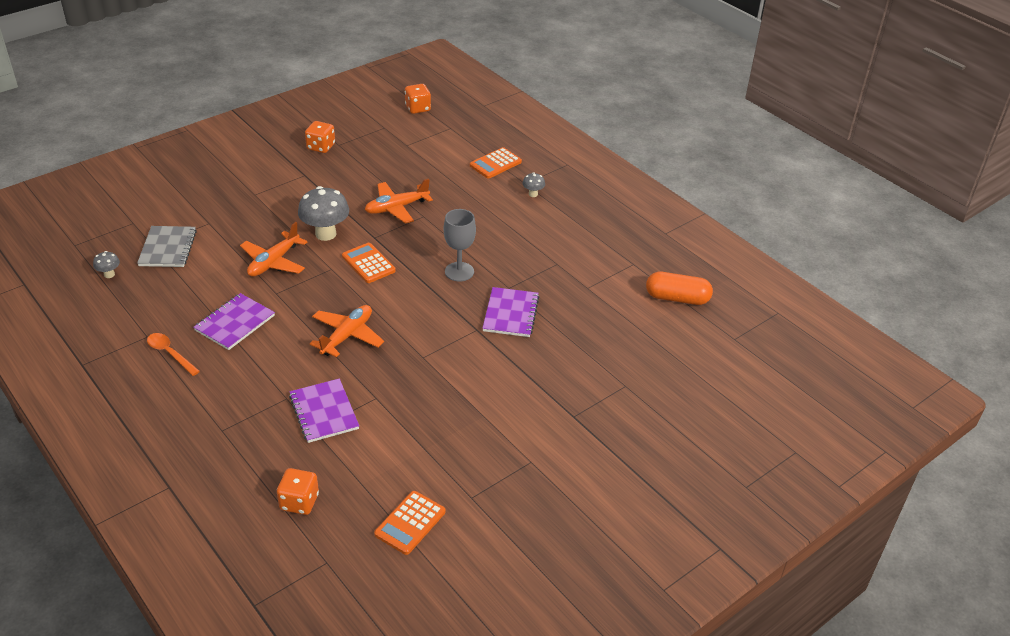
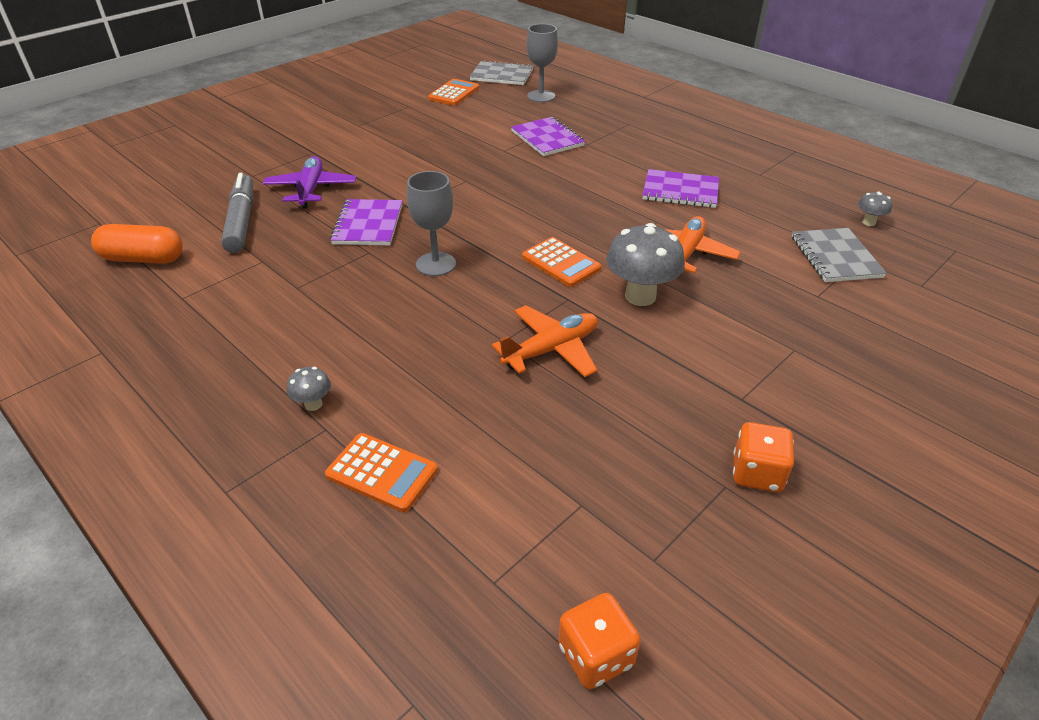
camera: 175 degrees right, 0 degrees up
orange spoon [147,333,200,376] -> none
purple notebook [193,293,275,350] -> purple notebook turned 75 degrees clockwise [642,169,719,208]
orange dice [277,468,319,515] -> grey goblet [526,24,558,102]
orange plane [310,305,384,357] -> none
orange calculator [470,147,522,178] -> orange calculator turned 75 degrees clockwise [325,433,438,512]
none -> grey marker [221,173,253,253]
none -> purple plane [263,156,356,209]
none -> grey notebook [469,60,533,85]

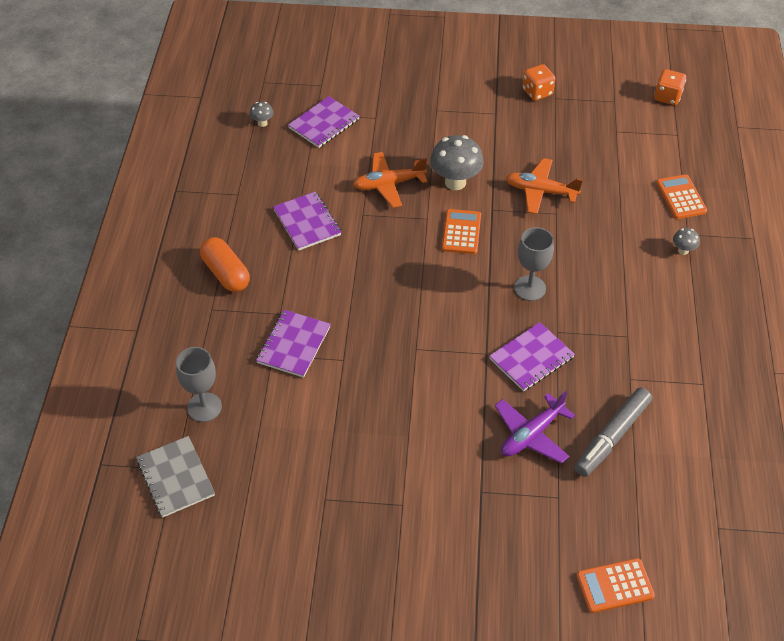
camera: 130 degrees left, 10 degrees up
orange capsule [91,224,183,264] -> orange capsule moved to [200,237,250,292]
orange calculator [428,79,479,105] -> orange calculator moved to [576,558,655,613]
grey notebook [792,228,887,282] -> purple notebook [288,96,360,148]

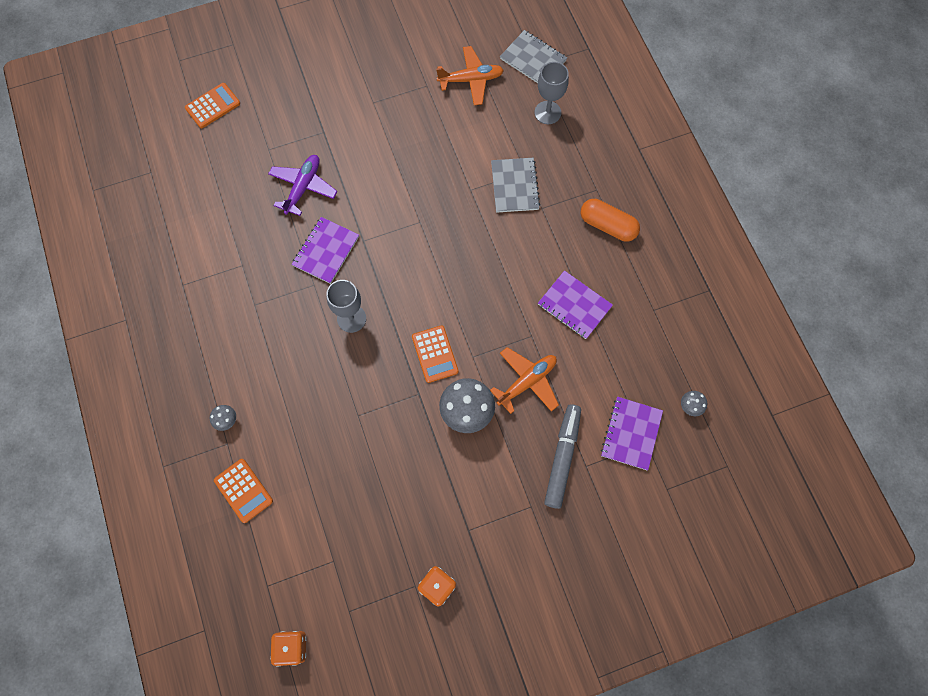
camera: 155 degrees right, 20 degrees up
purple notebook [256,310,331,378] -> grey notebook [491,158,540,213]
orange plane [506,158,583,214] -> orange plane moved to [436,46,504,105]
grey marker [574,387,652,477] -> grey marker moved to [544,404,581,509]

